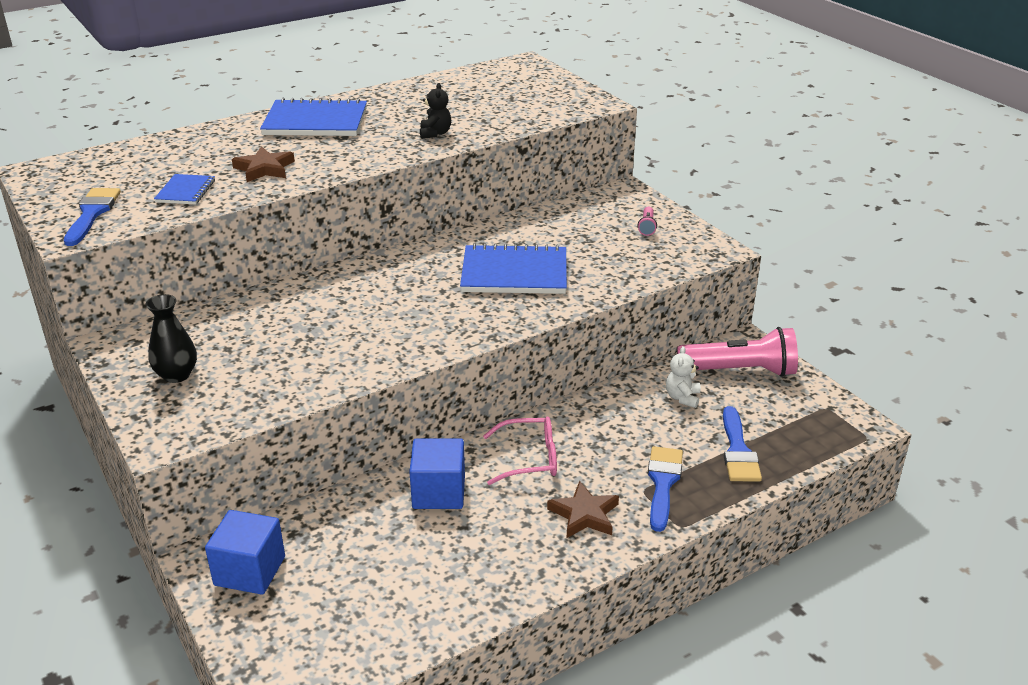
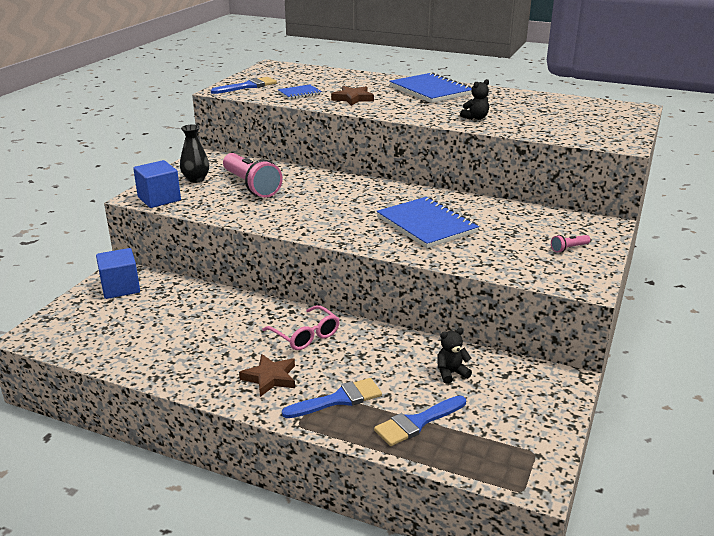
camera: 55 degrees right, 5 degrees down
blue cube [409,439,465,509] -> blue cube moved to [133,160,181,208]
white teddy bear [666,346,701,408] -> black teddy bear [437,328,472,384]
pink flashlight [677,327,798,377] -> pink flashlight moved to [223,153,283,198]

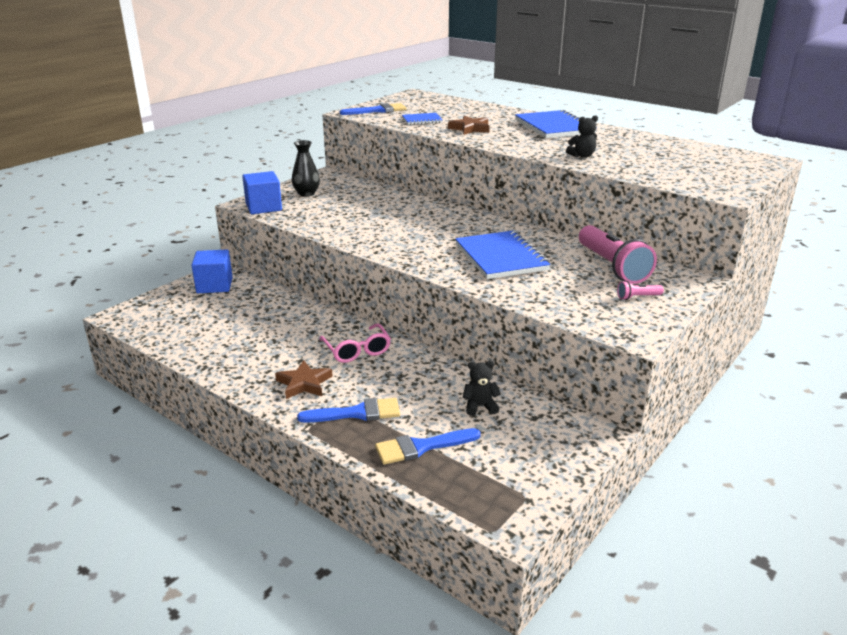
camera: 15 degrees right, 0 degrees up
pink flashlight [223,153,283,198] -> pink flashlight moved to [579,225,657,284]

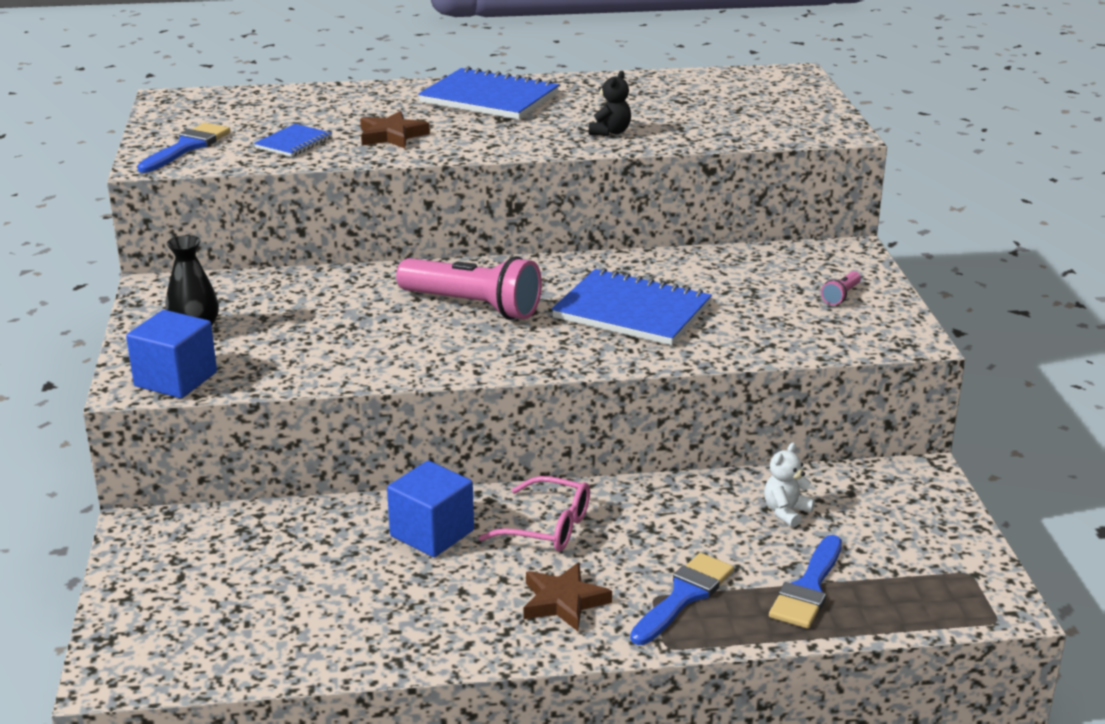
camera: 45 degrees left, 0 degrees up
blue cube [192,249,233,293] -> blue cube moved to [387,461,474,557]
black teddy bear [463,360,501,416] -> white teddy bear [764,442,815,527]
pink flashlight [579,225,657,284] -> pink flashlight moved to [396,256,542,320]

